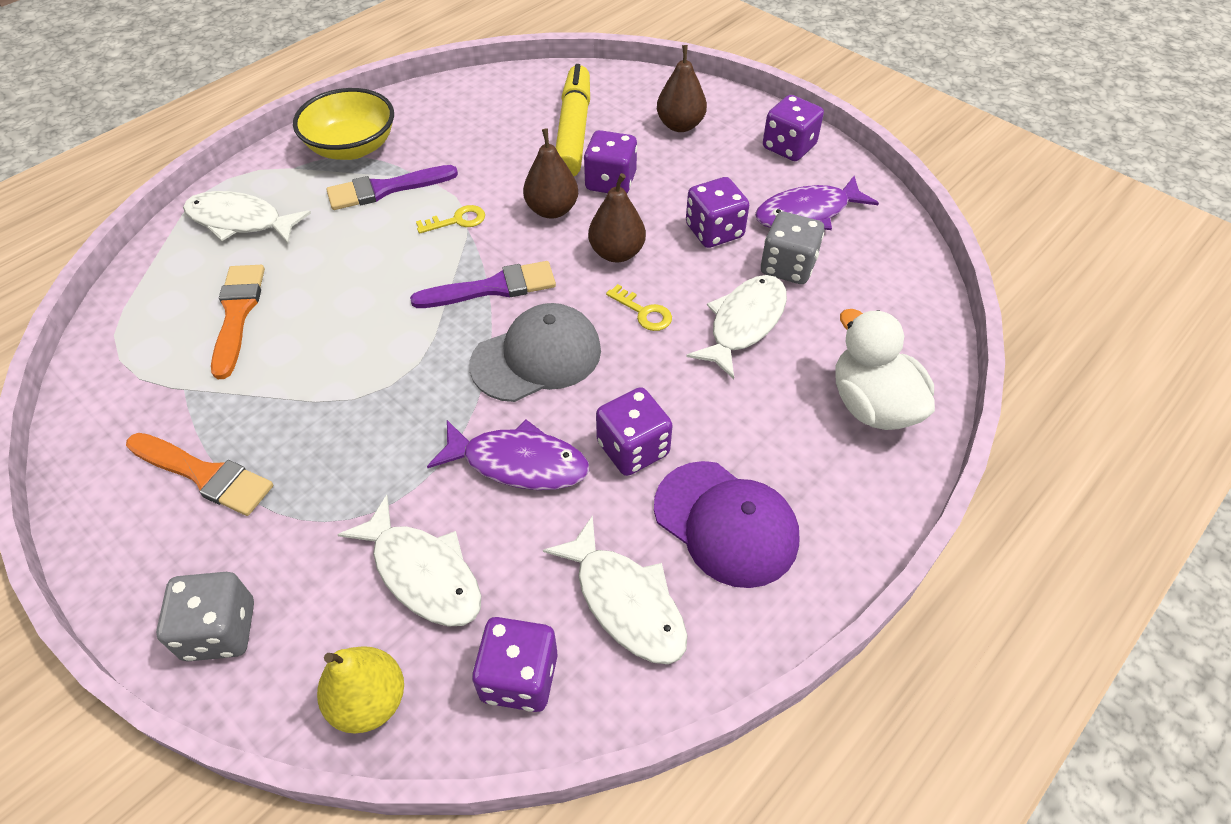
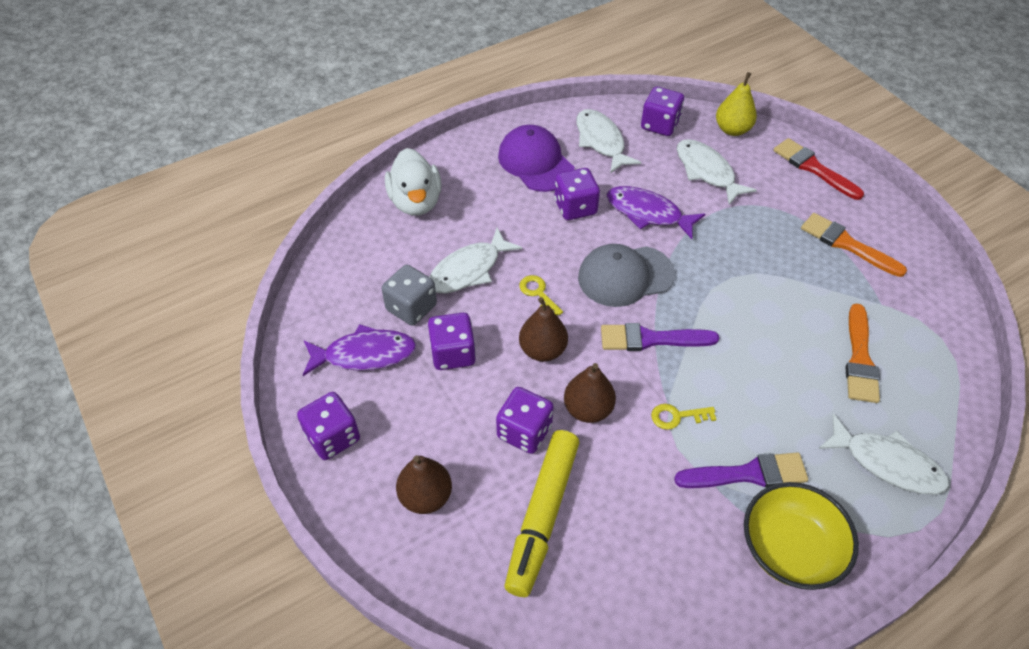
camera: 165 degrees left, 0 degrees up
grey dice [156,572,254,661] -> red brush [773,138,864,200]

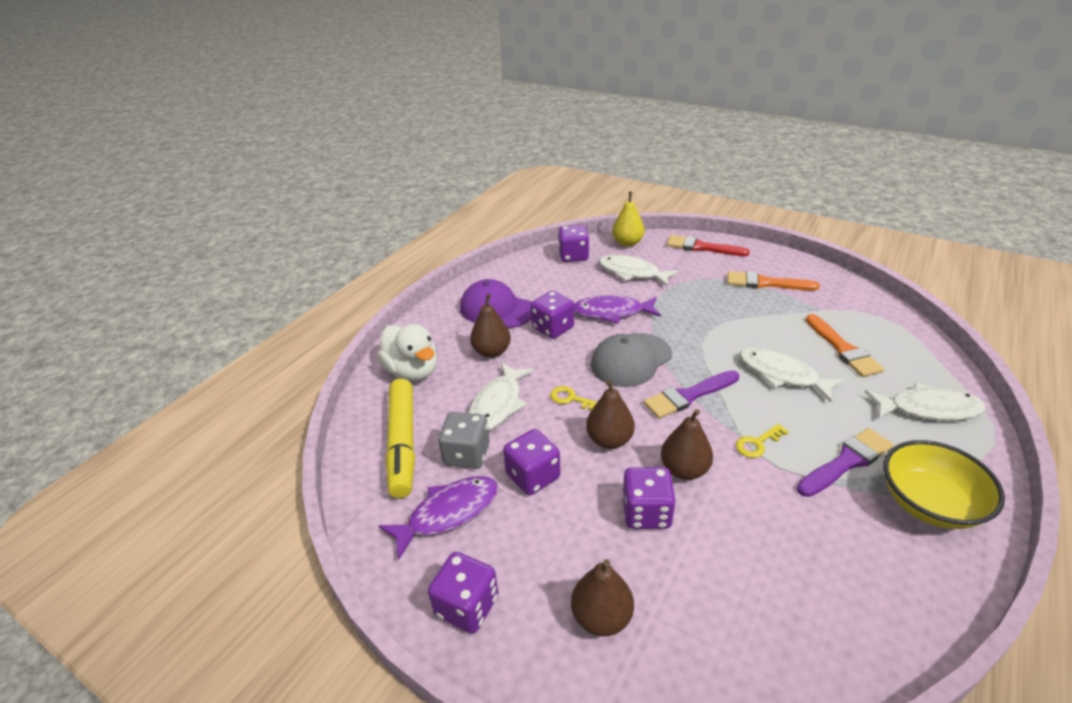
camera: 25 degrees left, 15 degrees down
yellow marker [504,430,579,597] -> yellow marker moved to [386,379,415,498]
white fish [576,109,641,174] -> white fish moved to [739,347,845,402]
none -> brown pear [470,294,511,358]

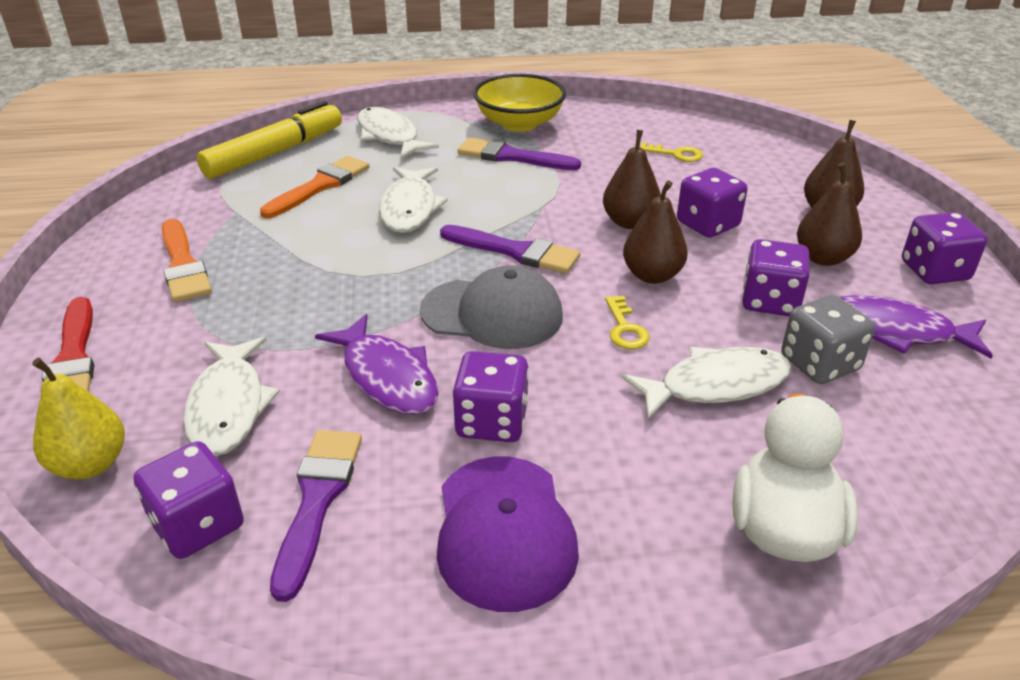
camera: 130 degrees left, 0 degrees up
yellow marker [386,379,415,498] -> yellow marker moved to [196,101,342,179]
brown pear [470,294,511,358] -> brown pear moved to [797,163,862,266]
yellow key [736,424,789,458] -> yellow key moved to [640,142,703,162]
none -> purple brush [270,430,362,602]

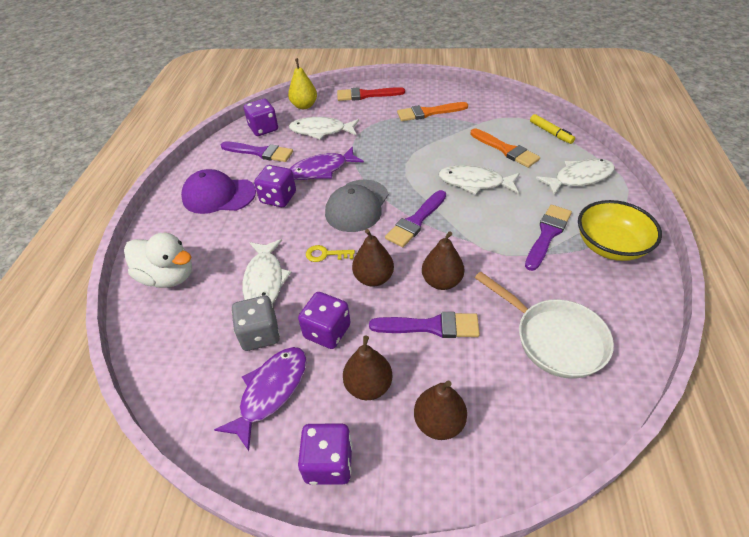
camera: 105 degrees right, 10 degrees up
yellow marker [196,101,342,179] -> yellow marker [530,114,575,144], size x0.53
yellow key [640,142,703,162] -> white pan [475,272,614,379]
purple dice [677,168,748,238] -> purple brush [369,312,480,338]

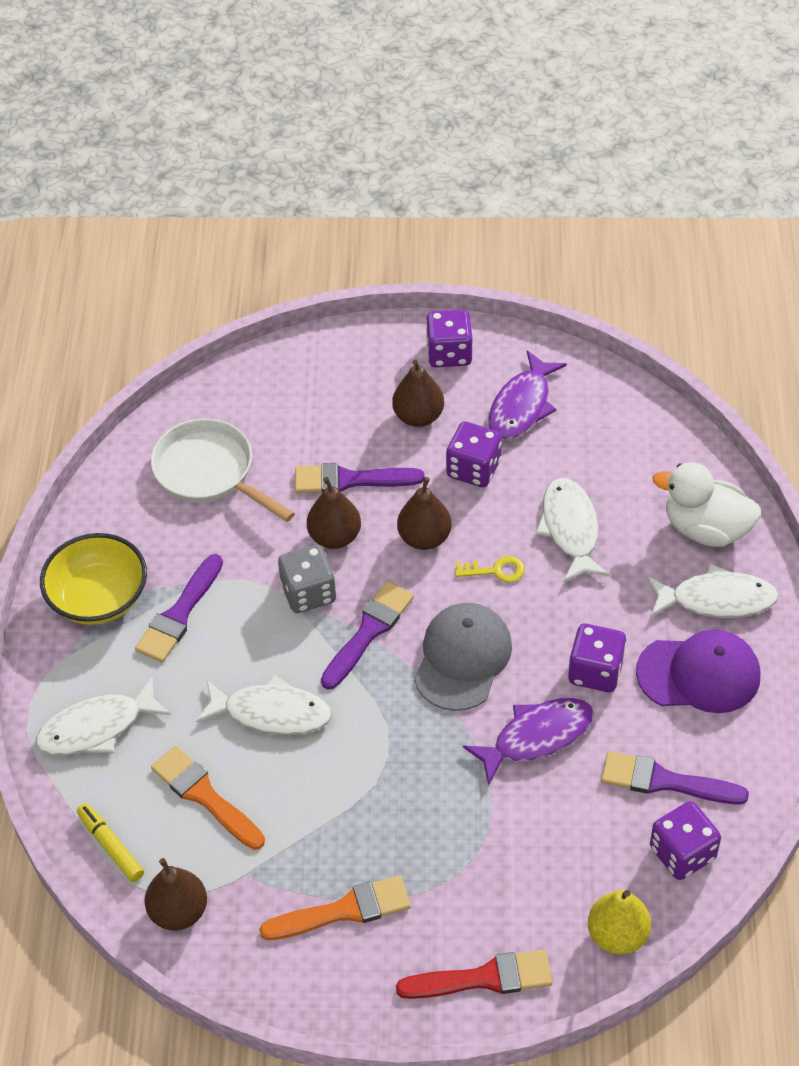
camera: 175 degrees right, 5 degrees up
grey dice [232,296,280,351] -> grey dice moved to [278,545,336,613]
white fish [289,117,359,140] -> white fish moved to [647,564,779,618]
brown pear [414,380,467,440] -> brown pear moved to [145,858,207,931]

